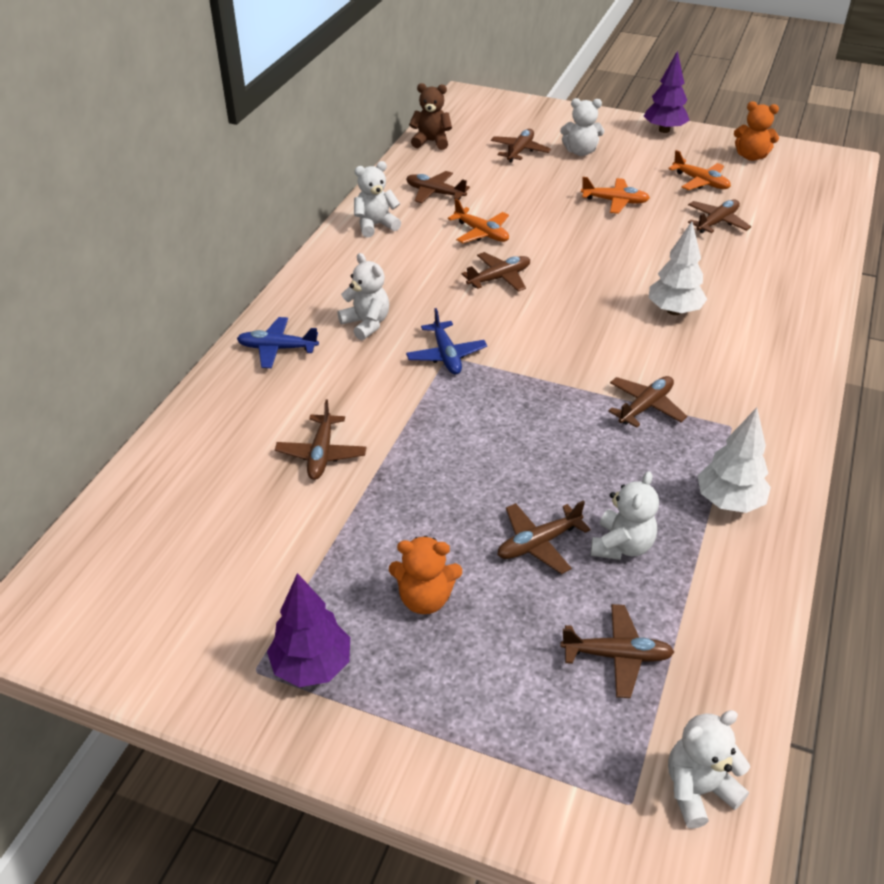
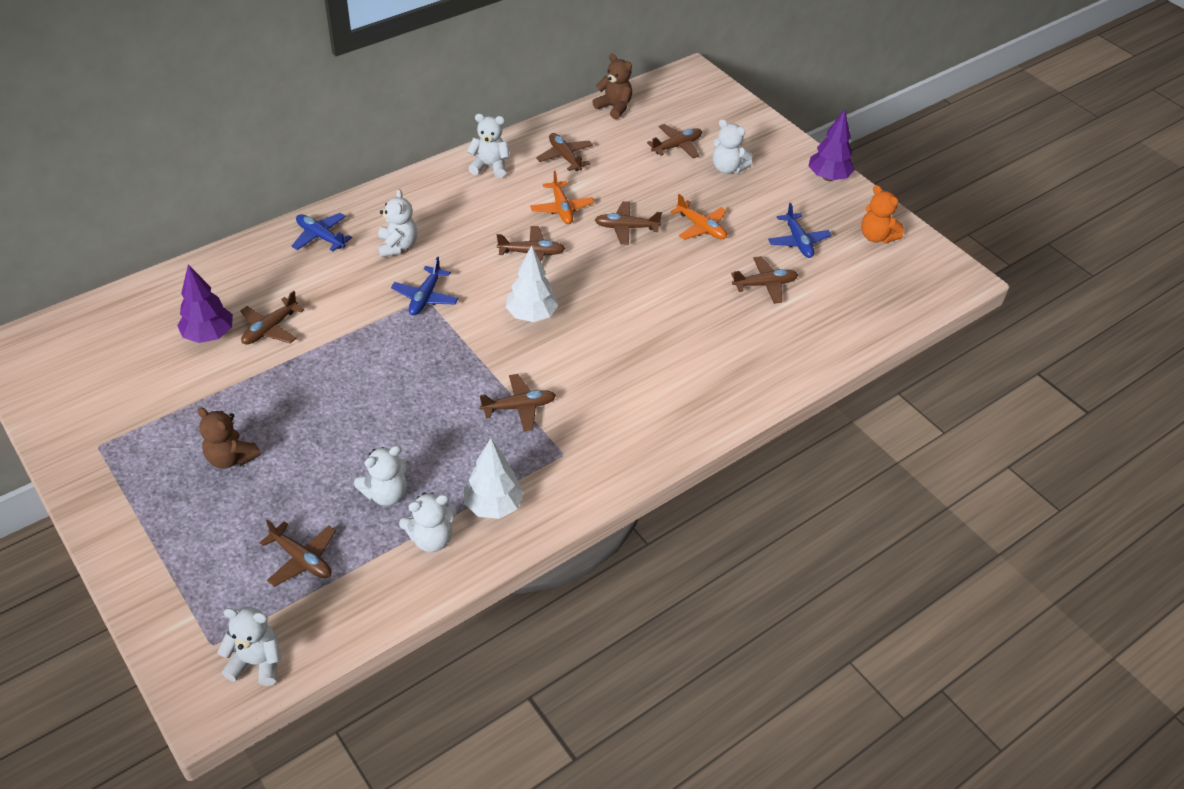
camera: 30 degrees right, 5 degrees up
purple tree [267,573,350,687] -> purple tree moved to [177,264,233,343]
orange teddy bear [389,536,462,614] -> brown teddy bear [198,407,261,469]
brown plane [497,500,591,574] -> brown plane moved to [595,201,662,245]
white tree [649,222,707,315] -> white tree moved to [505,245,558,322]
orange plane [668,150,731,190] -> blue plane [768,203,832,258]
none -> white teddy bear [399,492,457,552]

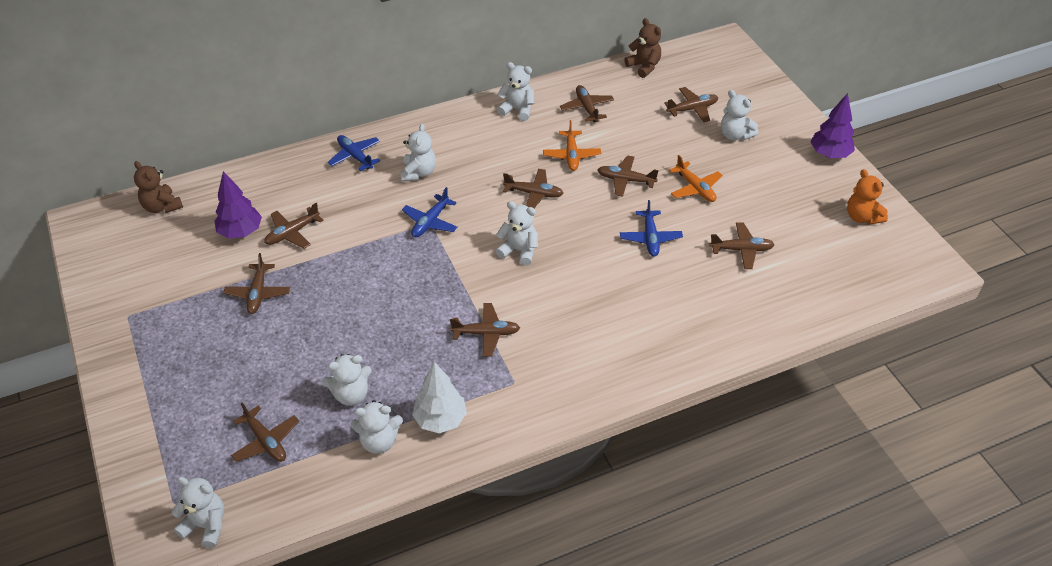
camera: 15 degrees right, 0 degrees up
brown teddy bear [198,407,261,469] -> brown teddy bear moved to [134,161,183,213]
white tree [505,245,558,322] -> white teddy bear [496,201,538,266]
blue plane [768,203,832,258] -> blue plane moved to [620,200,683,257]
none -> brown plane [223,253,290,314]

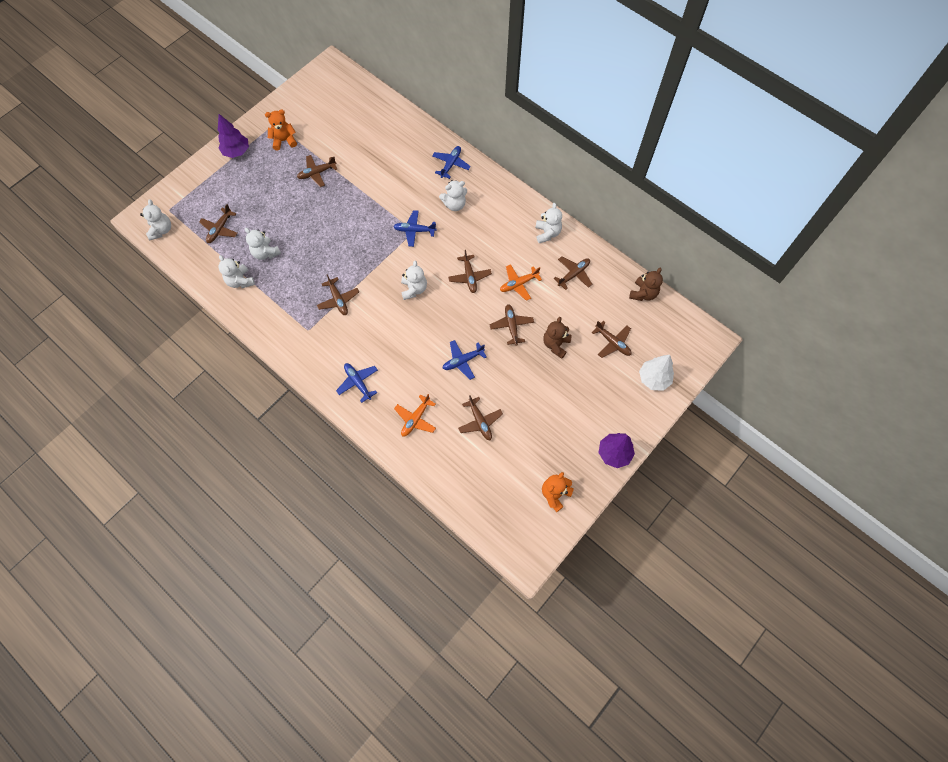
camera: 65 degrees right, 20 degrees up
brown teddy bear [134,161,183,213] -> brown teddy bear moved to [543,317,571,359]
purple tree [215,171,262,239] -> purple tree moved to [218,114,249,158]
brown plane [264,203,324,249] -> none
white tree [412,362,467,433] -> white tree moved to [639,355,674,391]
orange plane [669,155,723,202] -> orange plane moved to [394,394,436,437]
white teddy bear [721,90,758,140] -> none
none -> orange teddy bear [265,110,297,151]
none -> blue plane [336,363,378,403]

